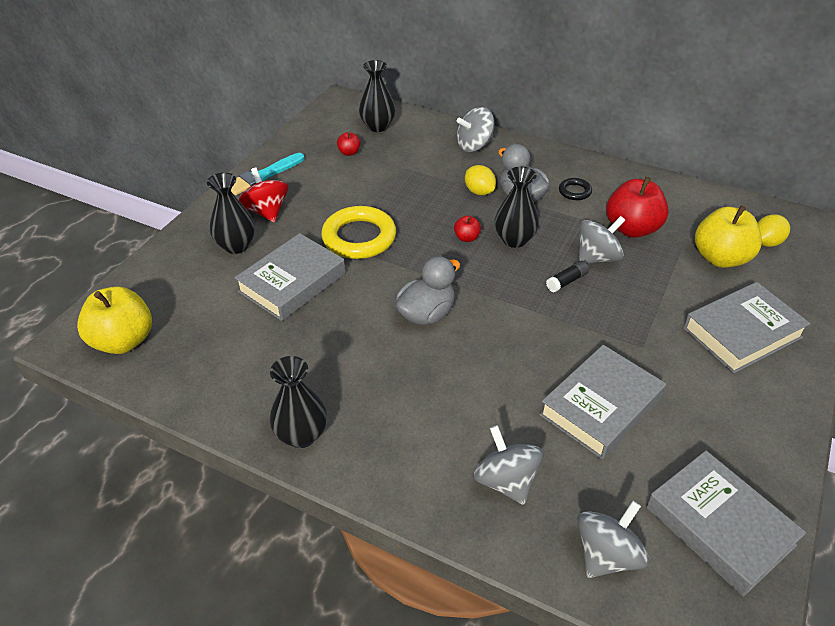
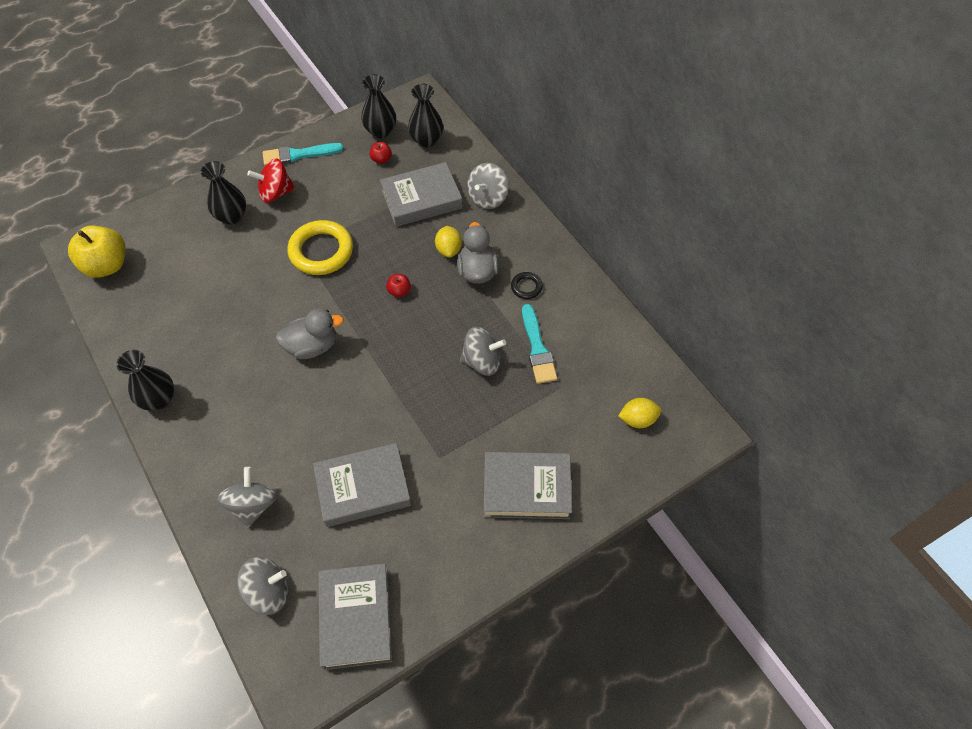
camera: 30 degrees right, 15 degrees up
grey book [234,233,346,321] -> grey book moved to [380,162,462,227]
red spinning top [239,168,288,222] -> red spinning top turned 105 degrees counterclockwise [247,158,295,203]
grey spinning top [457,107,495,152] -> grey spinning top turned 60 degrees counterclockwise [467,163,509,209]
black vase [495,167,539,248] -> black vase moved to [361,74,396,138]
black glue stick [546,261,589,292] -> none
red apple [606,177,669,238] -> turquoise brush [522,304,557,384]
yellow apple [695,205,762,268] -> none

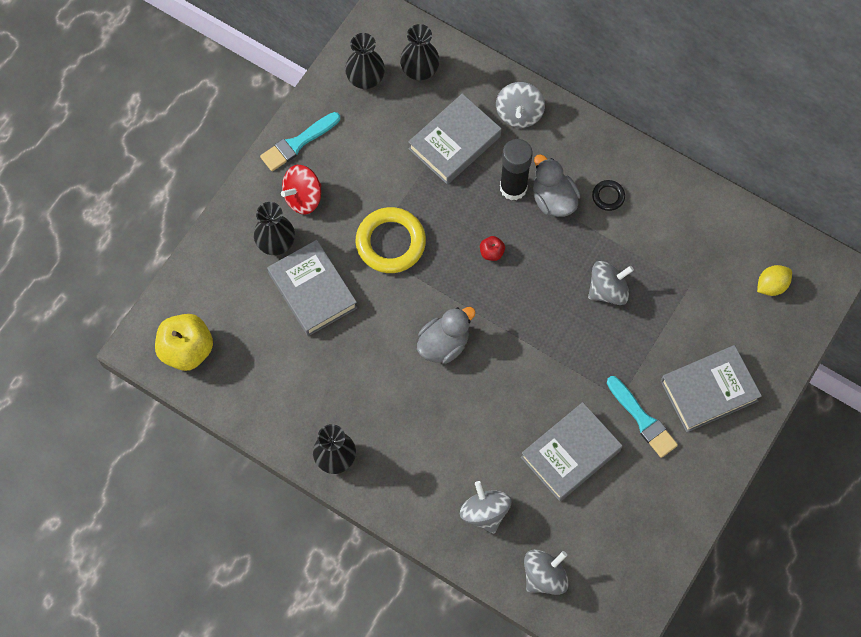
camera: 25 degrees left, 10 degrees up
grey book [318,564,393,670] -> grey book moved to [267,240,357,336]
red apple [370,142,392,164] -> none
yellow lemon [435,226,462,258] -> black glue stick [500,139,533,200]
turquoise brush [522,304,557,384] -> turquoise brush moved to [607,376,678,458]

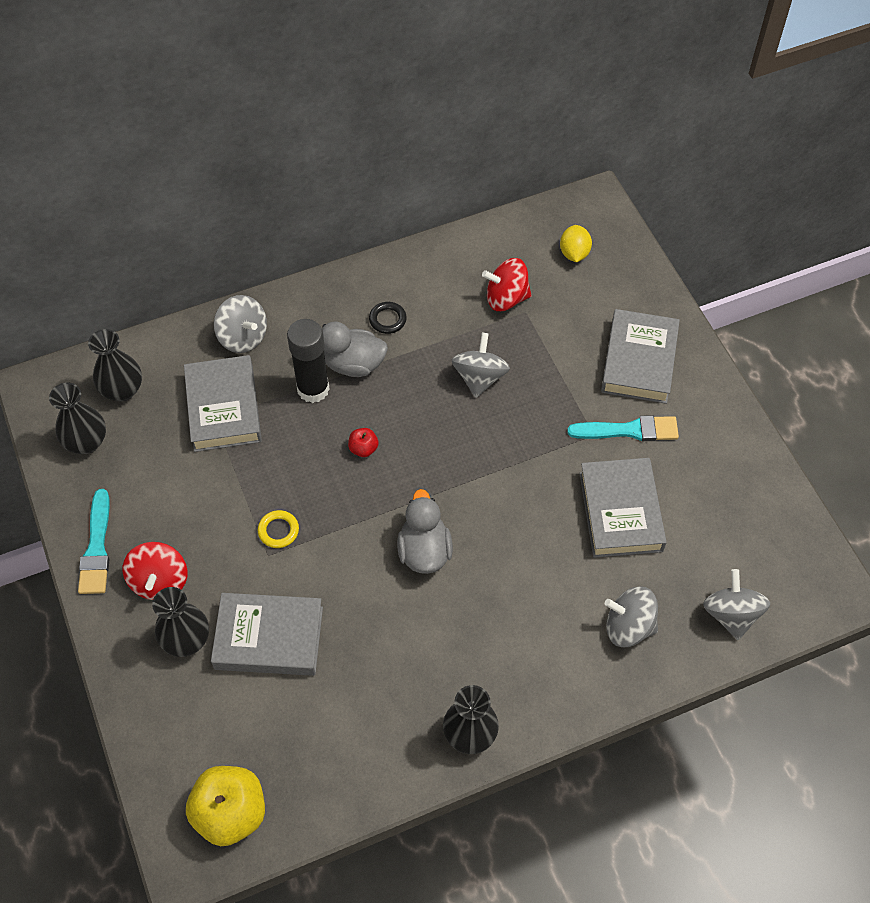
camera: 55 degrees left, 10 degrees down
yellow ring [356,207,426,273] -> yellow ring [258,510,299,548], size x0.48
none -> red spinning top [482,258,532,311]

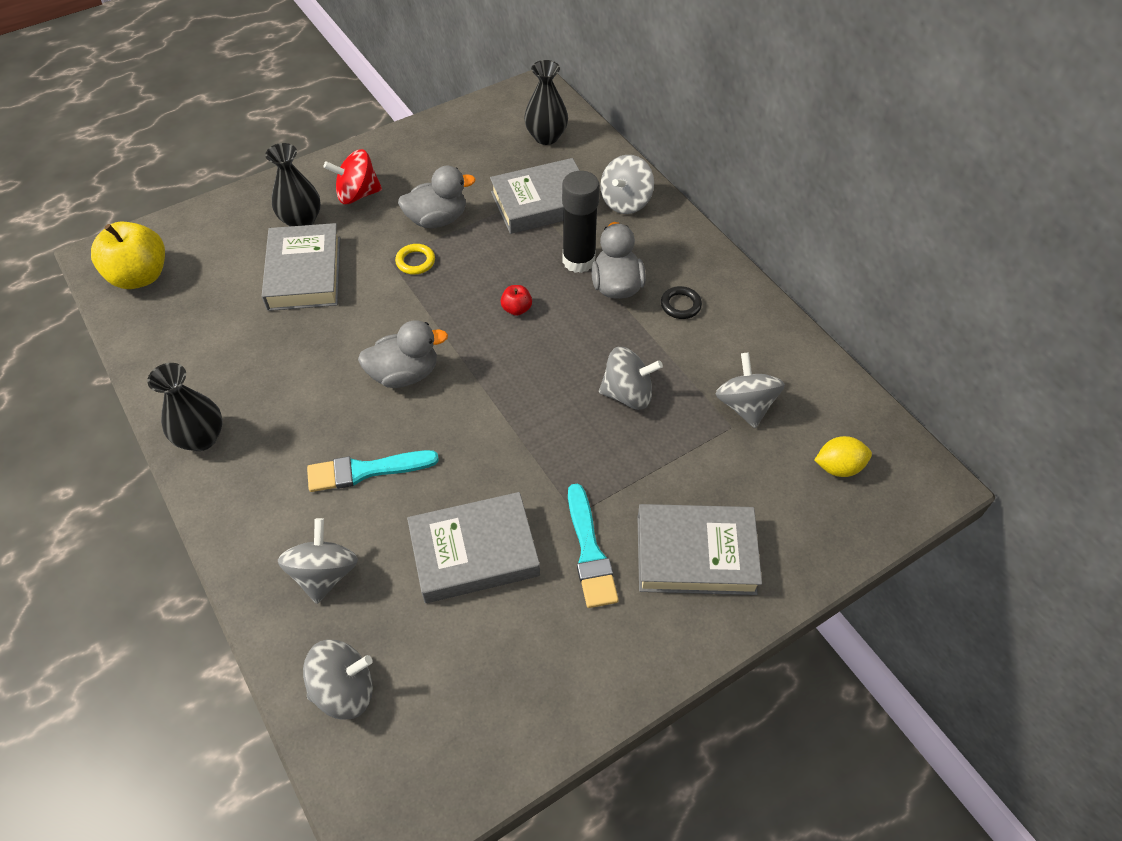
camera: 80 degrees right, 5 degrees down
black vase [49,383,106,454] -> none
turquoise brush [78,489,110,594] -> turquoise brush moved to [307,450,439,492]
red spinning top [482,258,532,311] -> grey spinning top [716,352,785,428]
none -> grey duck [398,165,476,228]

